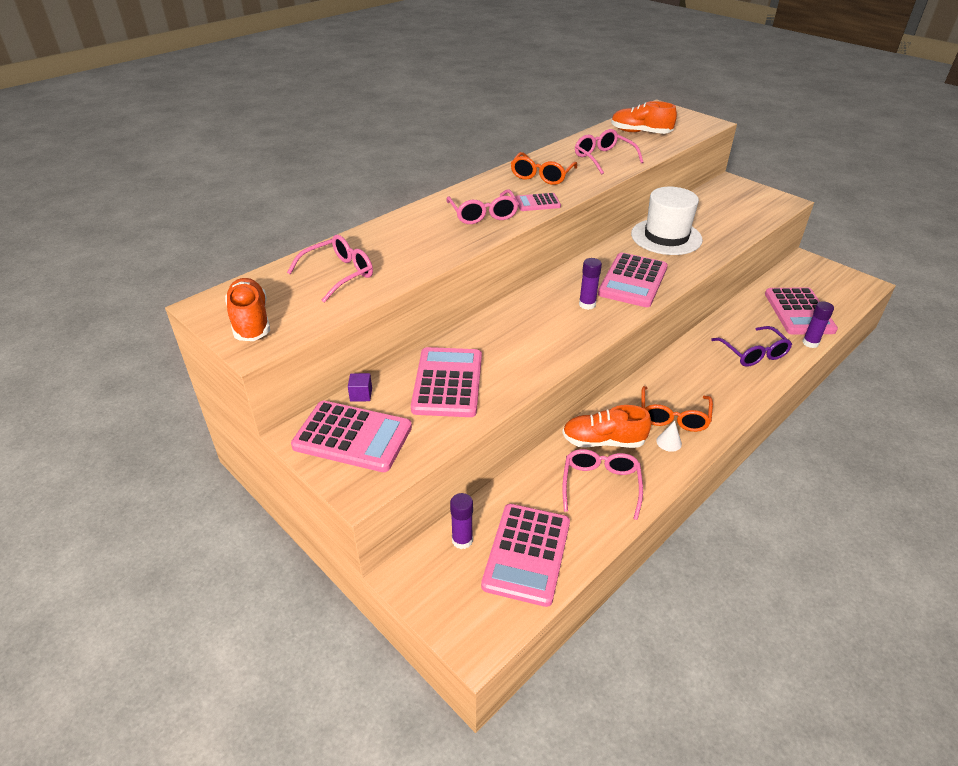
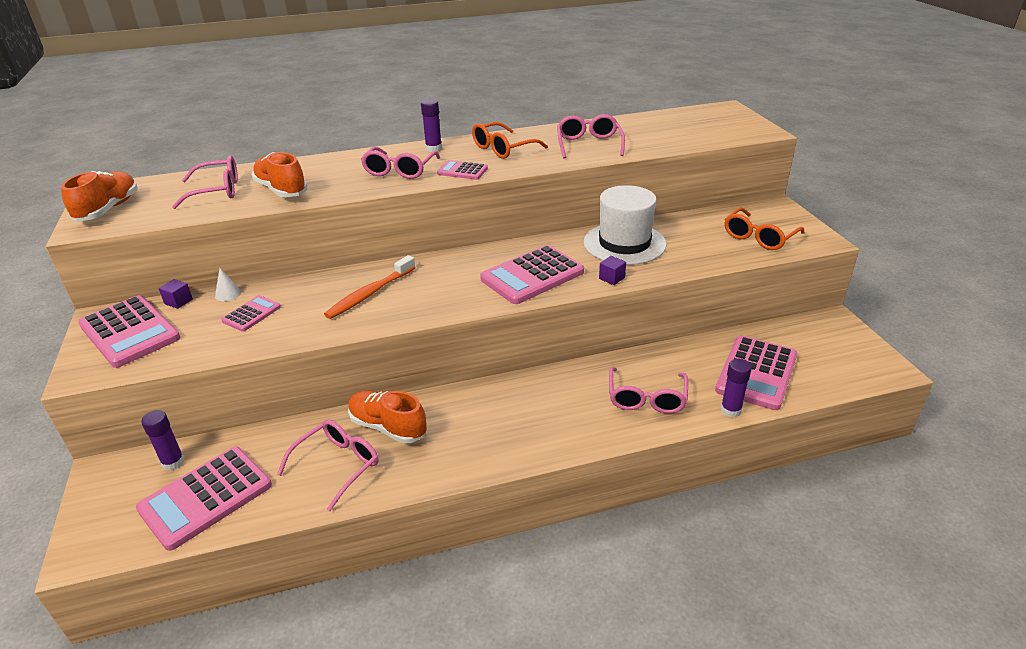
camera: 30 degrees right, 5 degrees down
pink calculator [411,347,482,417] -> pink calculator [221,295,281,332], size x0.52
purple glue stick [579,258,602,310] -> purple glue stick moved to [421,99,442,152]
orange shoe [611,101,677,134] -> orange shoe moved to [251,152,308,197]
orange glasses [641,386,713,432] -> orange glasses moved to [725,208,804,250]
white cone [656,421,682,452] -> white cone moved to [215,268,241,302]
purple glasses [711,326,792,367] -> pink glasses [609,367,688,414]
none -> orange toothbrush [324,255,416,319]
none -> purple cube [599,256,626,285]

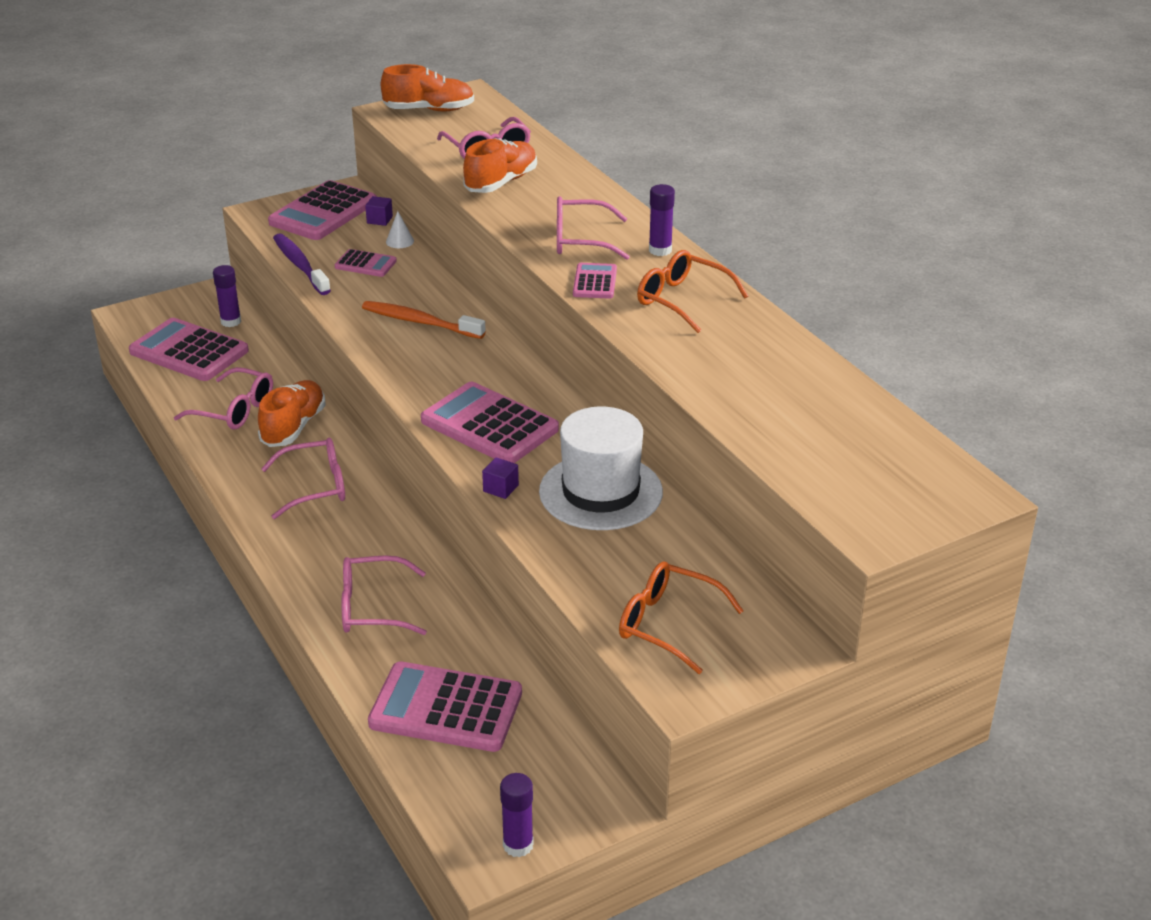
camera: 75 degrees right, 0 degrees up
pink glasses [557,114,625,159] -> pink glasses moved to [261,438,345,519]
purple glue stick [721,359,752,417] -> purple glue stick moved to [500,773,534,857]
none -> purple toothbrush [273,233,331,295]

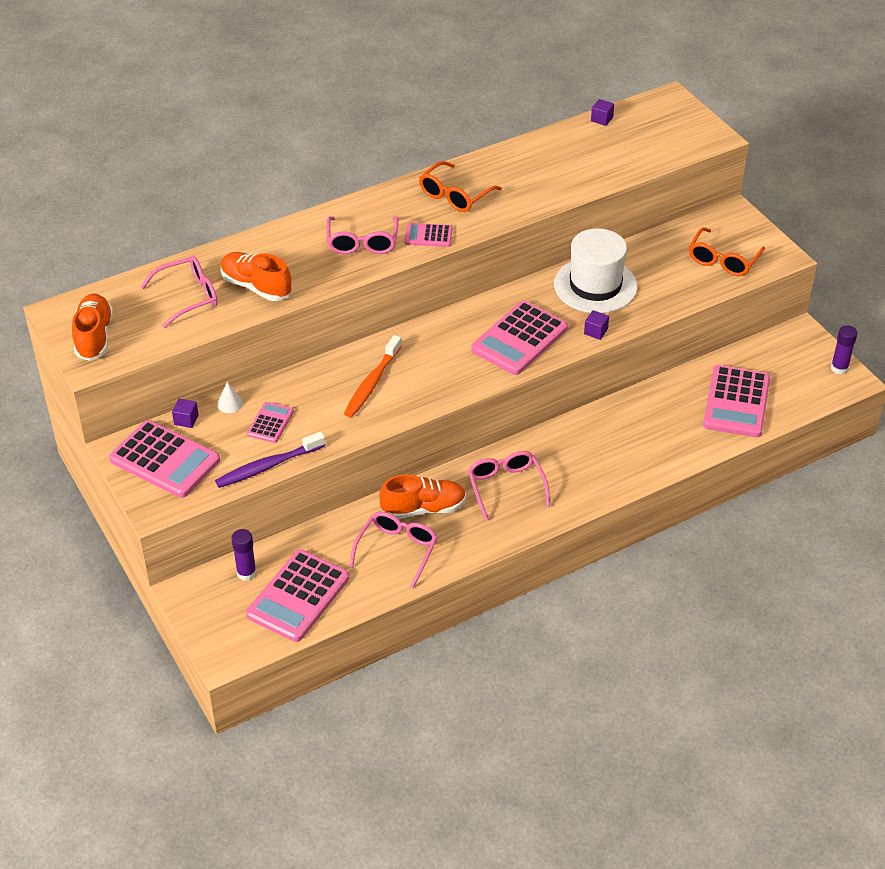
camera: 90 degrees left, 10 degrees up
orange shoe [258,380,326,447] -> orange shoe turned 150 degrees clockwise [379,474,466,519]
pink glasses [342,555,427,635] -> none
purple glue stick [649,184,675,256] -> none
none -> purple cube [591,99,614,126]

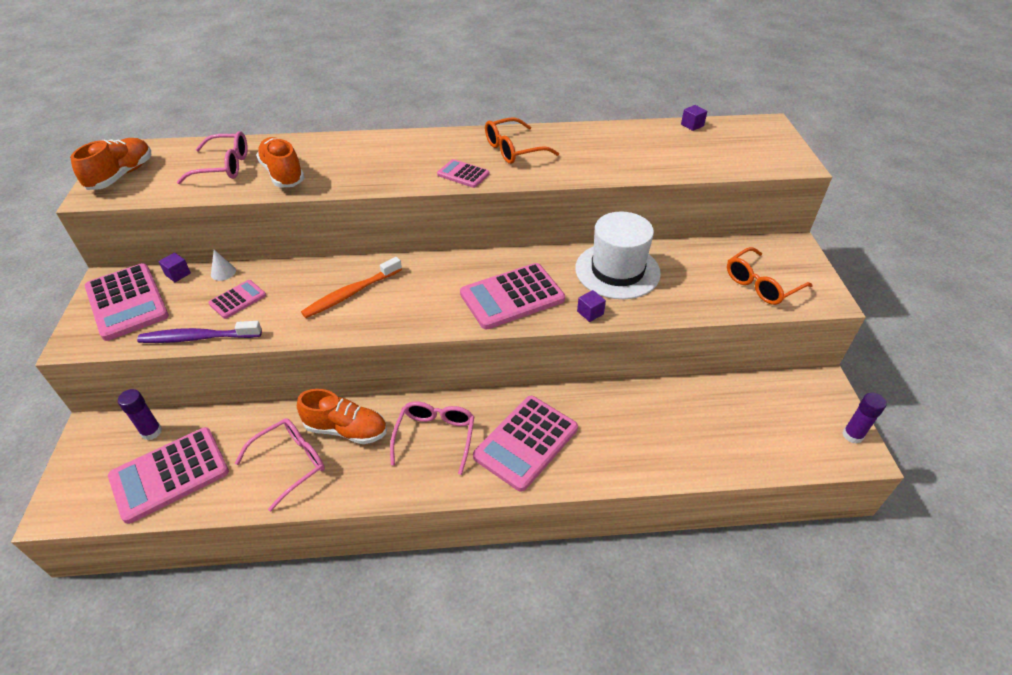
camera: 25 degrees right, 0 degrees up
pink glasses [326,216,399,254] -> none
pink calculator [703,365,770,437] -> pink calculator moved to [473,396,578,492]

